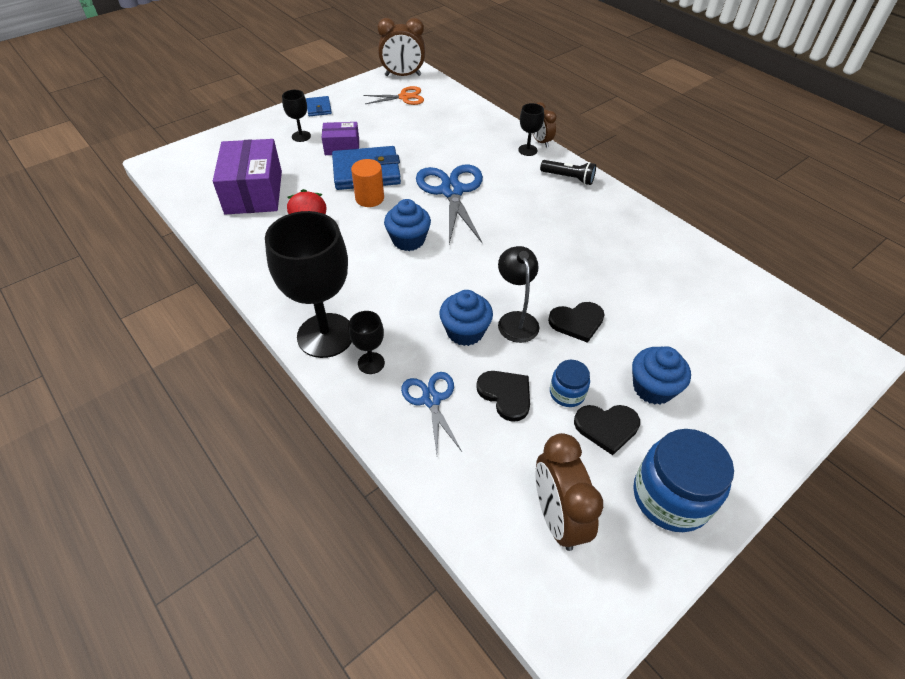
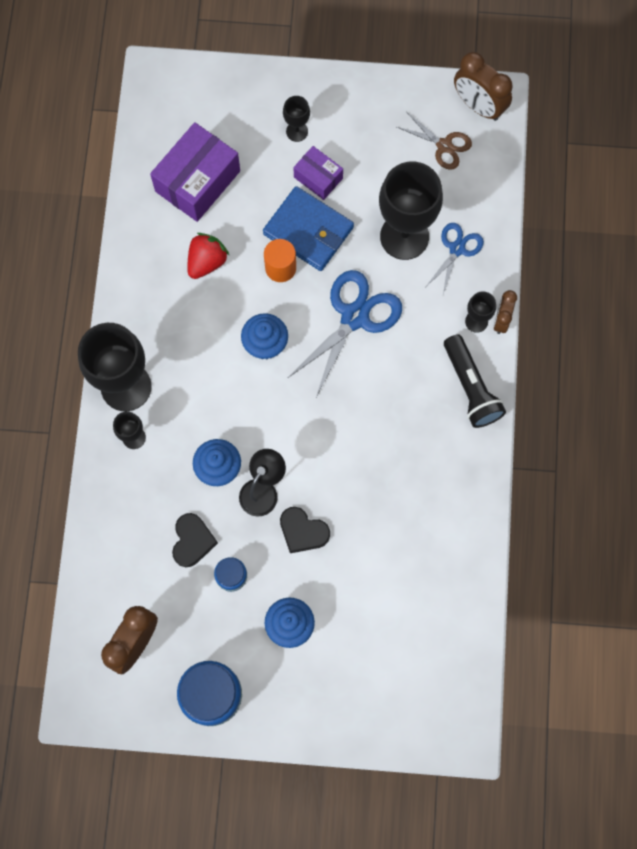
camera: 45 degrees right, 25 degrees up
blue wallet [306,96,332,116] -> none
orange scissors [363,86,424,105] -> brown scissors [397,112,472,170]
blue scissors [401,372,462,454] -> blue scissors moved to [427,223,484,294]
black flashlight [540,160,596,185] -> black flashlight [444,334,506,428], size x1.52
black heart [574,405,640,455] -> none
none -> black goblet [379,162,443,260]

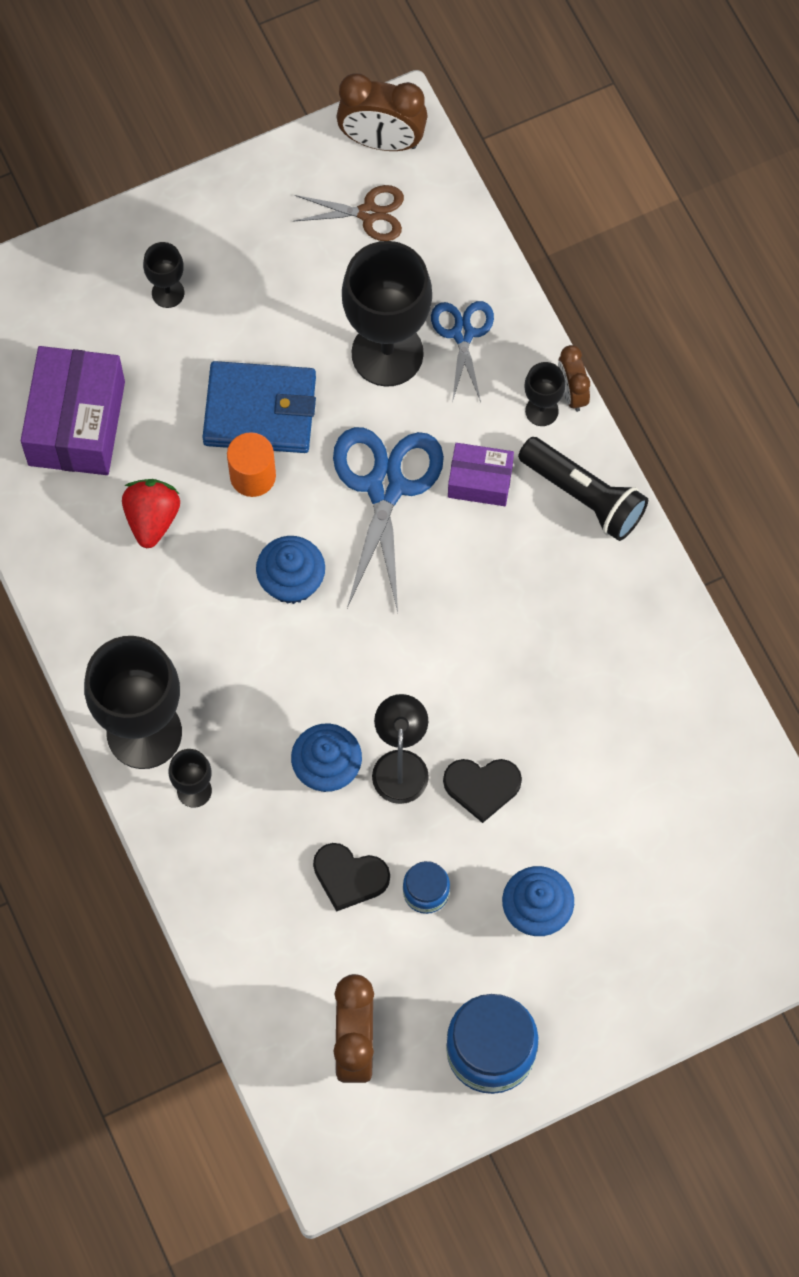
camera: 30 degrees left, 5 degrees down
black heart [172,513,218,567] -> black heart turned 135 degrees clockwise [313,843,390,912]
purple box [293,146,343,200] -> purple box moved to [448,443,514,506]

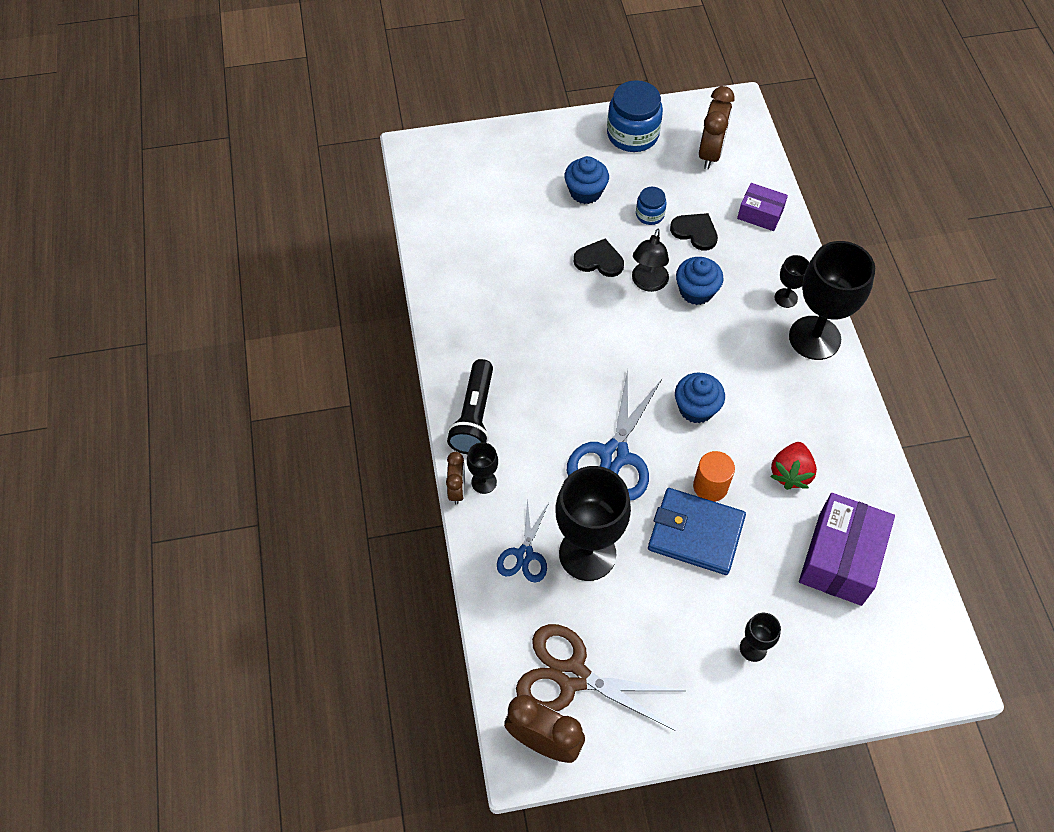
camera: 165 degrees left, 10 degrees down
brown scissors [294,185,404,241] -> brown scissors [516,624,684,730], size x1.72
purple box [448,443,514,506] -> purple box moved to [737,183,788,231]
black flashlight [518,437,648,541] -> black flashlight turned 135 degrees counterclockwise [447,359,493,454]

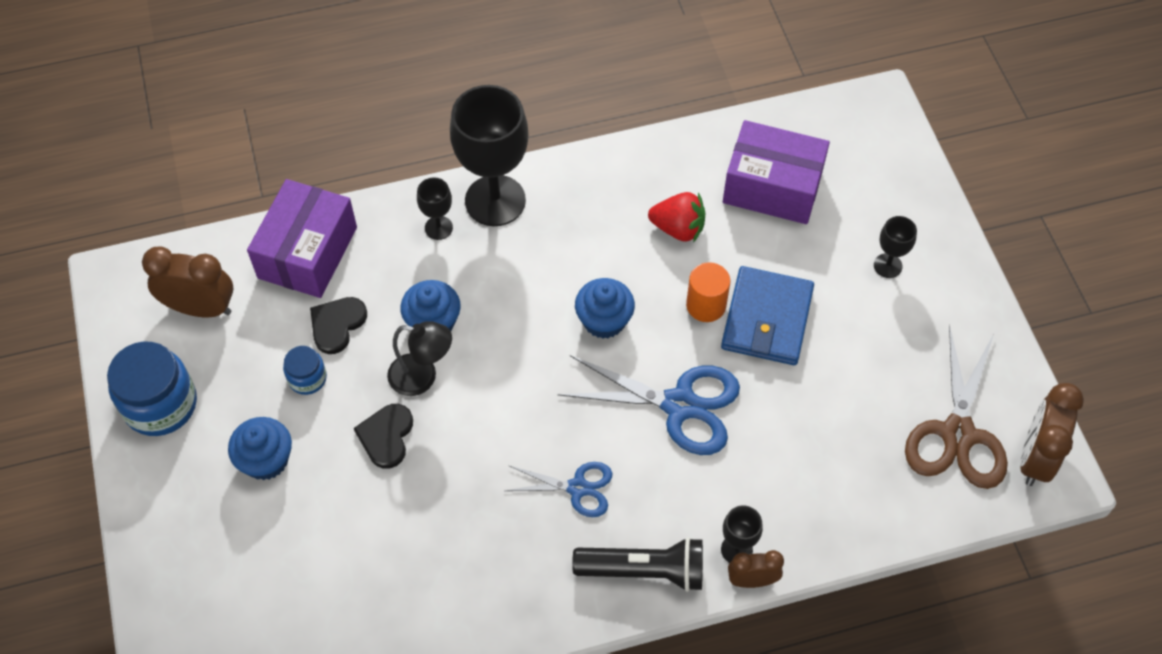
camera: 95 degrees left, 0 degrees up
blue scissors [497,498,549,583] -> blue scissors moved to [505,462,612,517]
black goblet [555,466,631,581] -> none
purple box [737,183,788,231] -> purple box [247,179,357,298], size x1.78

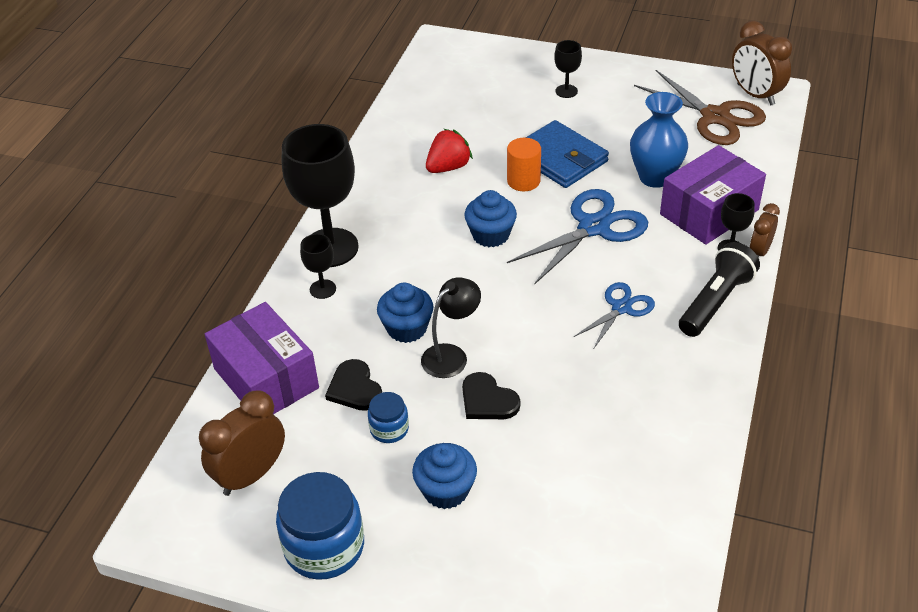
camera: 55 degrees left, 15 degrees down
purple box [723,120,830,224] -> purple box moved to [660,145,766,245]
none -> blue vase [630,92,688,188]

